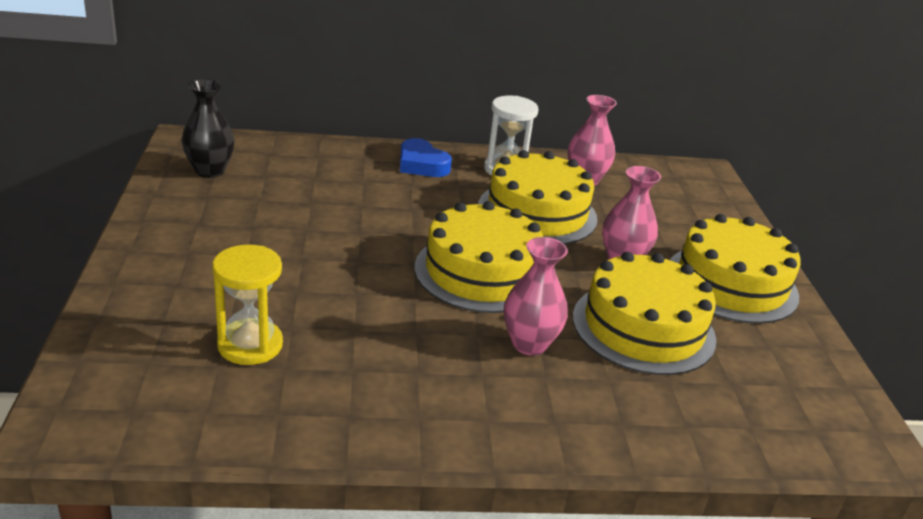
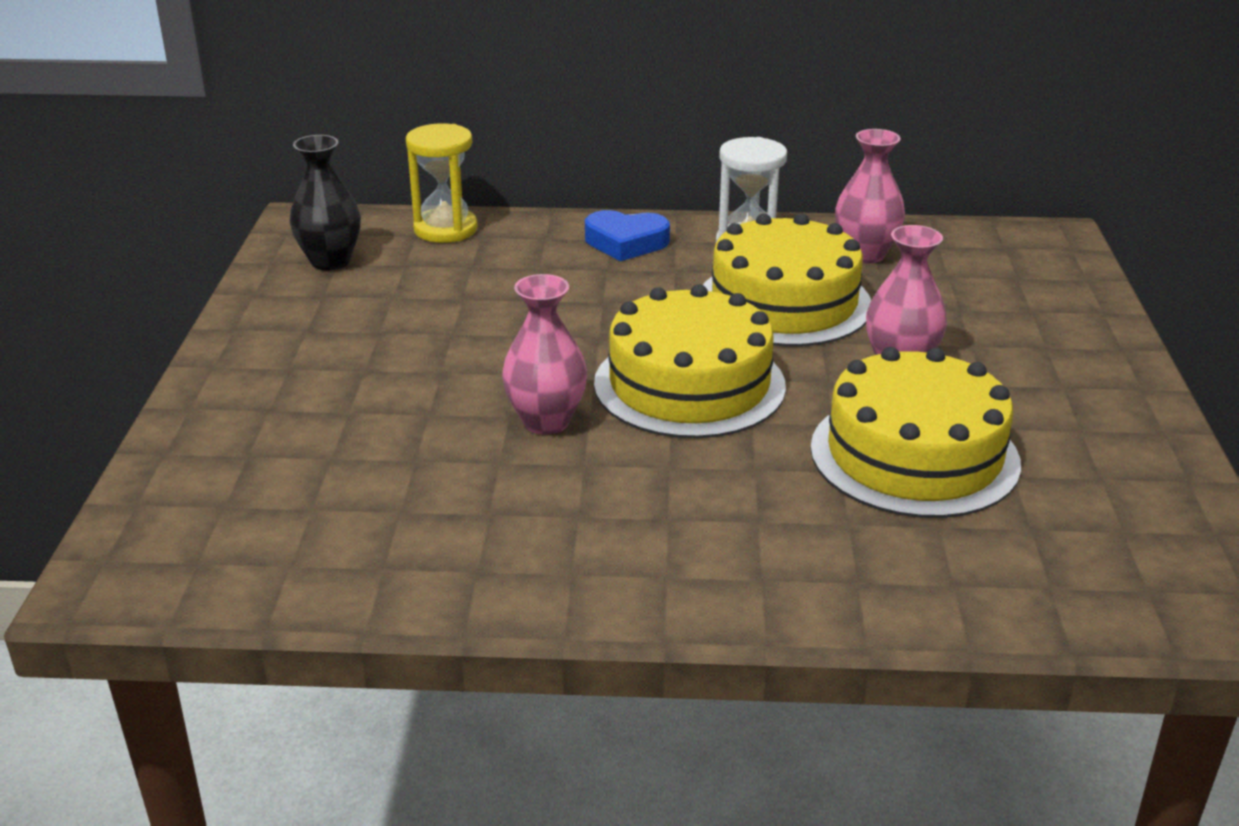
camera: 10 degrees right, 0 degrees up
yellow hourglass [212,244,283,365] -> yellow hourglass moved to [406,123,478,243]
blue heart [400,138,452,177] -> blue heart turned 45 degrees counterclockwise [585,210,670,261]
pink vase [504,237,568,356] -> pink vase moved to [502,274,587,435]
yellow cake [670,214,801,324] -> none

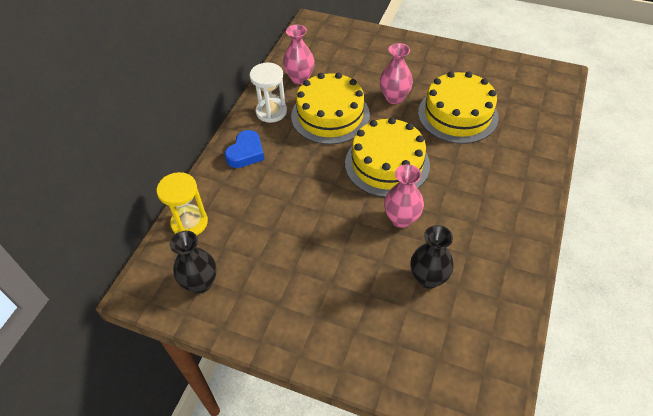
camera: 70 degrees left, 20 degrees up
none -> black vase [410,225,454,289]

